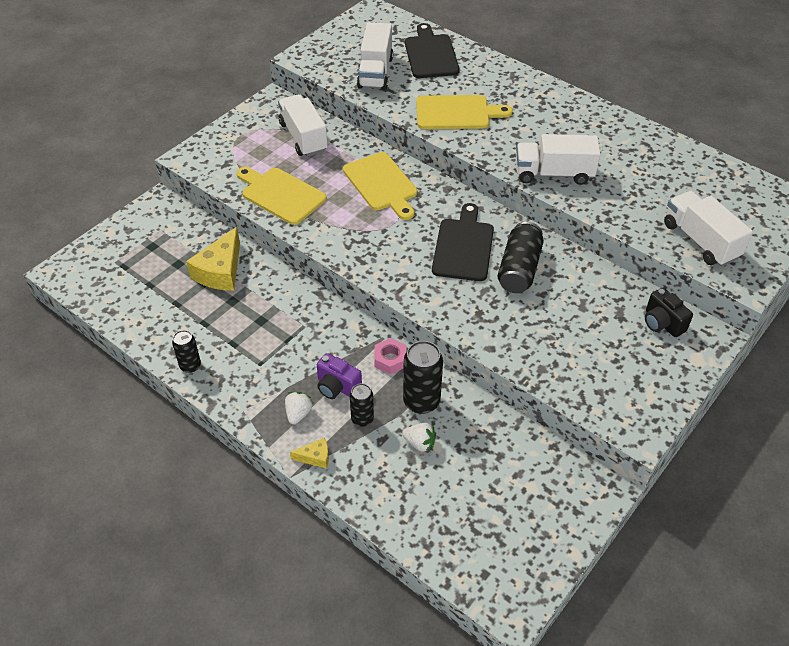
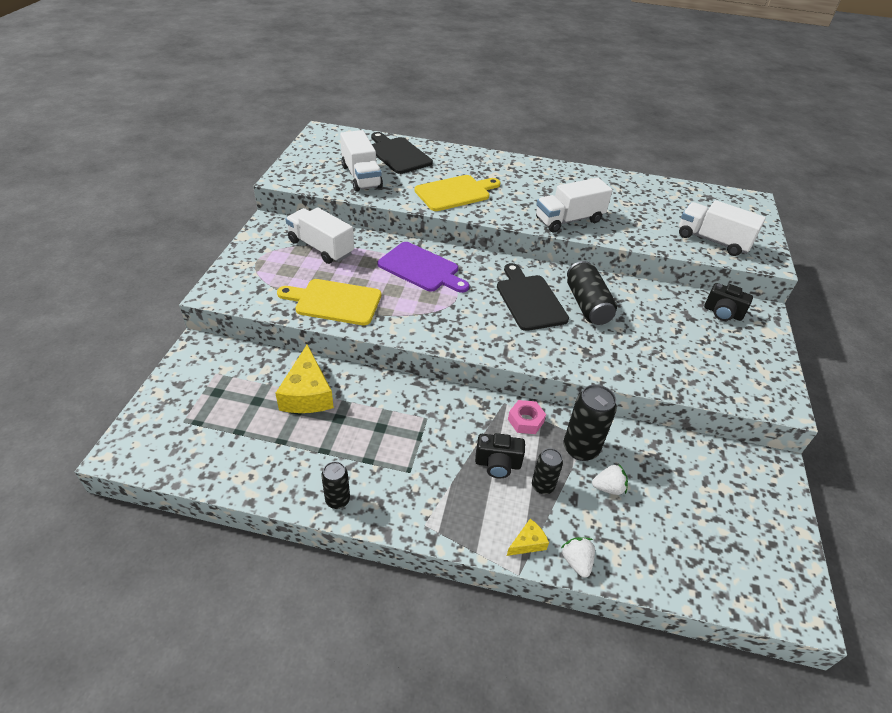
camera: 30 degrees left, 5 degrees down
white strawberry [285,392,313,425] -> white strawberry moved to [561,537,595,578]
purple camera [317,353,362,399] -> black camera [475,433,525,479]
yellow cutting board [343,152,417,220] -> purple cutting board [378,242,469,293]

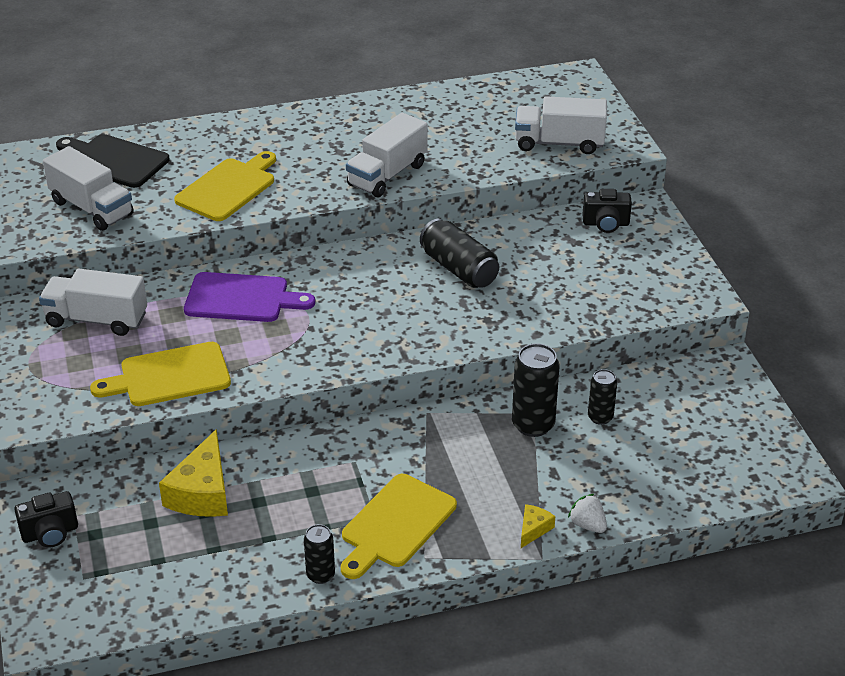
camera: 25 degrees left, 5 degrees down
yellow cheese [275,344,334,413] -> yellow cheese turned 45 degrees clockwise [159,429,228,517]
black camera [475,433,525,479] -> black camera moved to [14,491,78,547]
black cutting board [497,263,569,331] -> none
pink nut [508,400,546,434] -> none
black can [532,448,563,494] -> black can moved to [588,369,617,425]
white strawberry [592,463,628,495] -> none
none -> yellow cutting board [341,474,457,579]

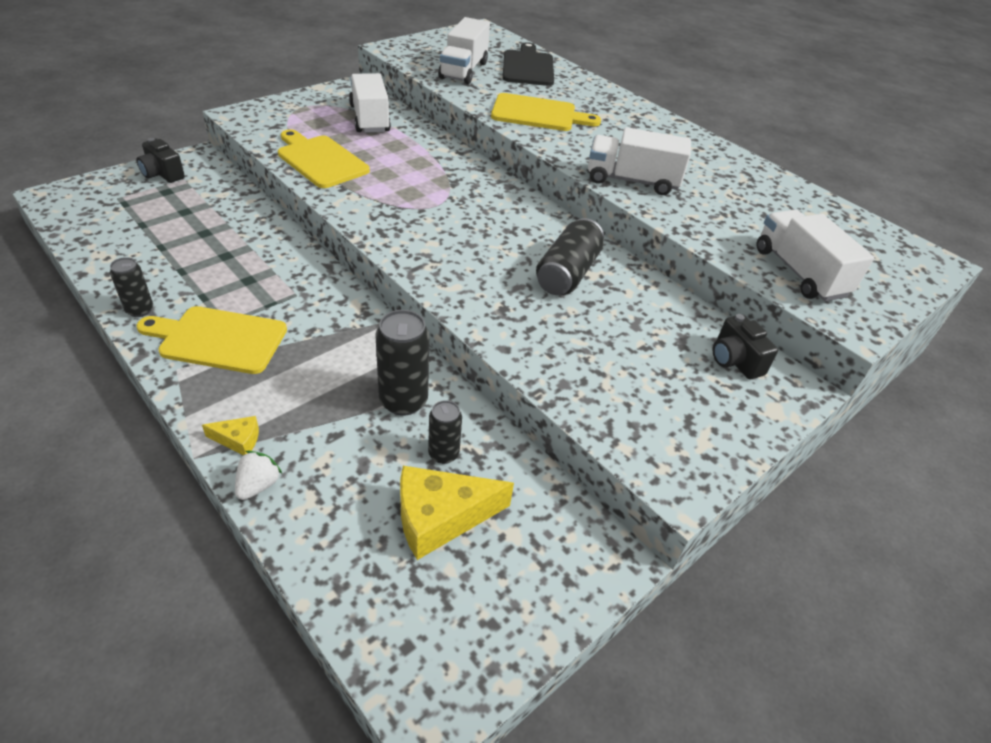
camera: 60 degrees right, 5 degrees up
yellow cheese [159,429,228,517] -> yellow cheese moved to [400,466,514,560]
purple cutting board [184,272,315,322] -> none

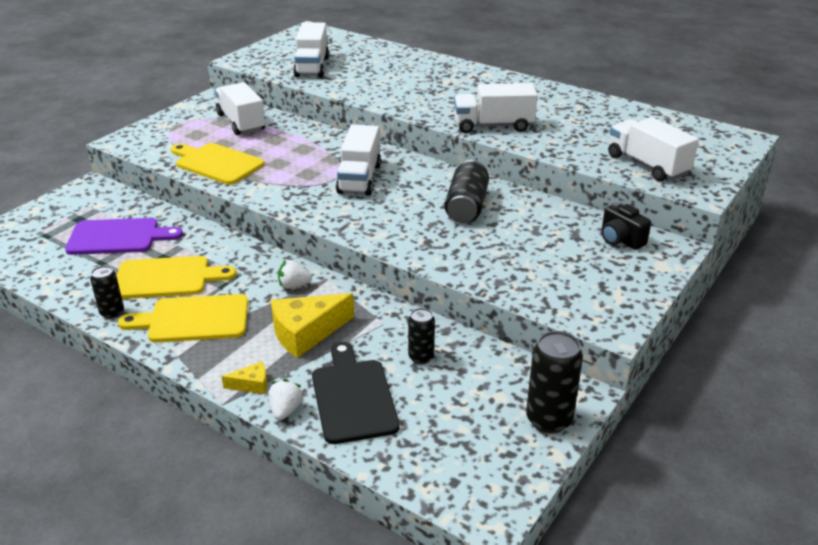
camera: 10 degrees left, 10 degrees down
black camera [136,138,185,183] -> none
black can [376,310,430,416] -> black can moved to [526,331,583,433]
yellow cheese [400,466,514,560] -> yellow cheese moved to [271,293,354,358]
yellow cutting board [491,93,601,131] -> yellow cutting board moved to [117,256,236,299]
black cutting board [503,42,554,86] -> black cutting board moved to [312,342,400,444]
none -> purple cutting board [65,218,183,255]
none -> white strawberry [278,260,312,289]
none -> white truck [336,125,381,196]

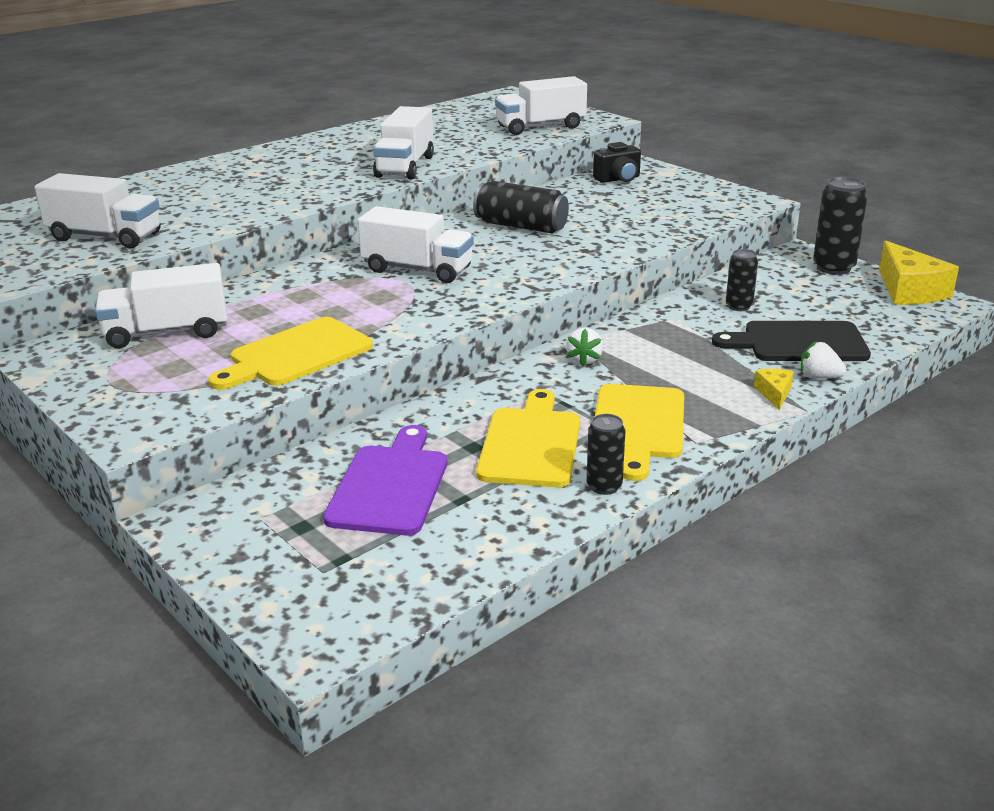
camera: 75 degrees left, 5 degrees down
yellow cheese [271,293,354,358] -> yellow cheese moved to [879,240,959,305]

